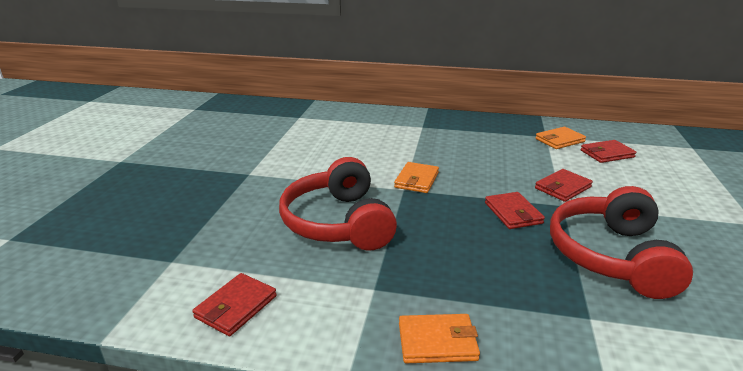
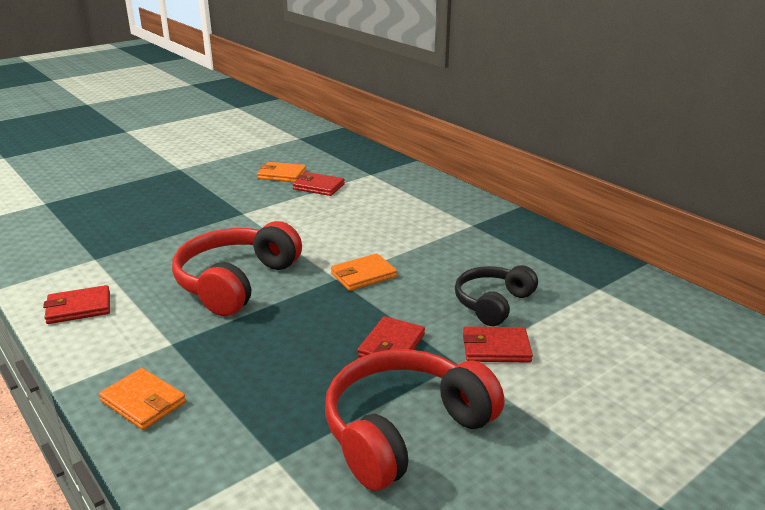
camera: 40 degrees right, 0 degrees up
orange wallet [535,127,586,149] -> orange wallet moved to [257,162,306,182]
red wallet [581,140,636,163] -> red wallet moved to [293,172,345,196]
none -> black headphones [455,265,538,326]

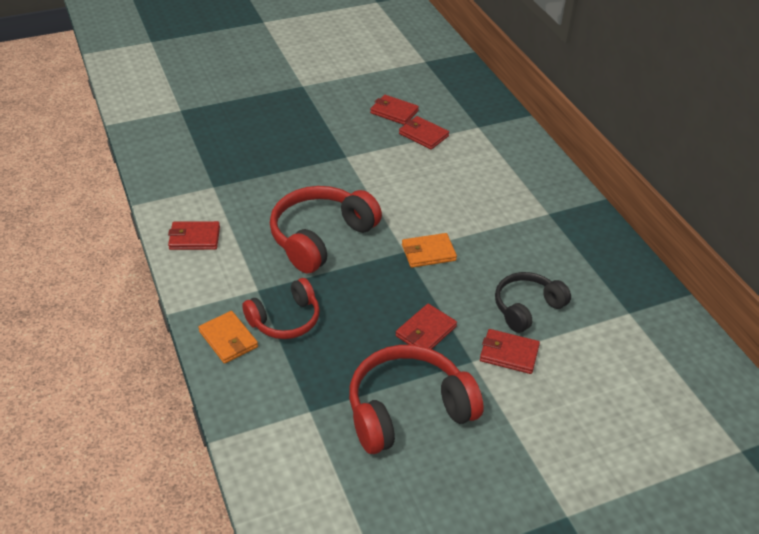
camera: 15 degrees right, 15 degrees up
orange wallet [257,162,306,182] -> red wallet [370,95,419,125]
none -> red headphones [242,278,320,339]

